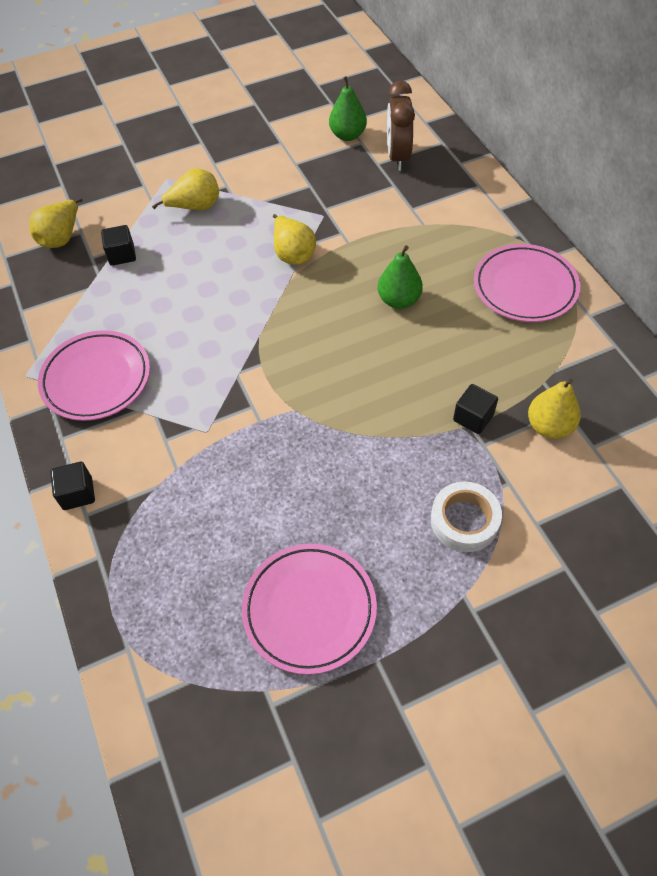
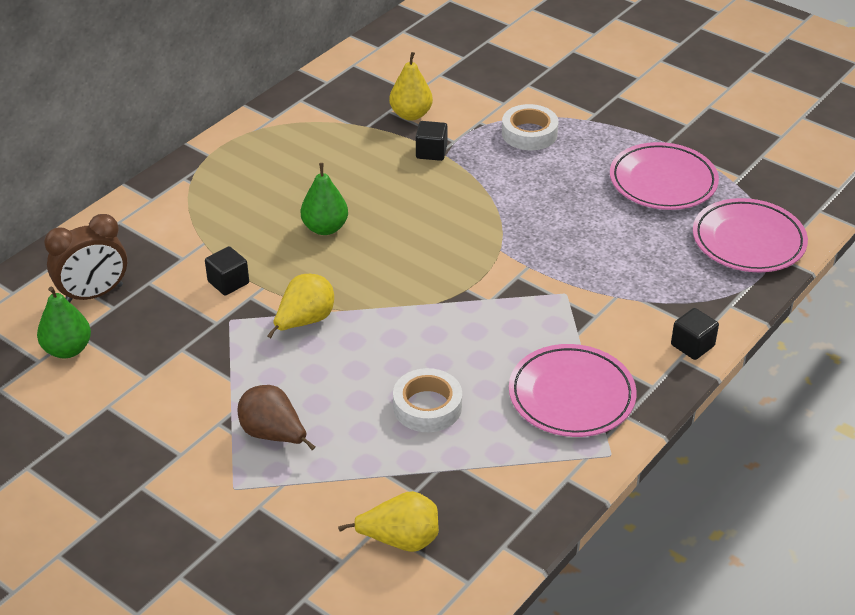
camera: 120 degrees left, 15 degrees down
black cube [101,225,136,266] -> black cube moved to [205,246,249,296]
yellow pear [152,168,219,210] -> brown pear [238,385,315,450]
pink plate [474,244,580,322] -> pink plate moved to [693,198,808,272]
none -> white tape [393,368,462,432]

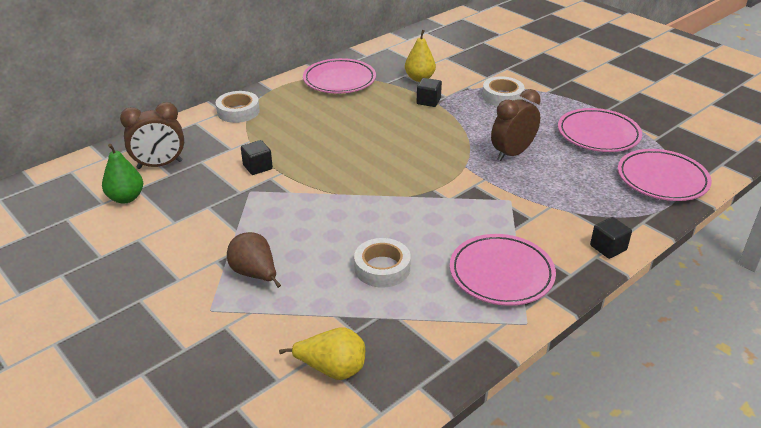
camera: 10 degrees right, 5 degrees down
yellow pear [267,274,334,338] -> none
green pear [301,163,348,235] -> none
none -> white tape [216,91,260,123]
none -> pink plate [303,58,376,94]
none -> brown clock [491,89,541,161]

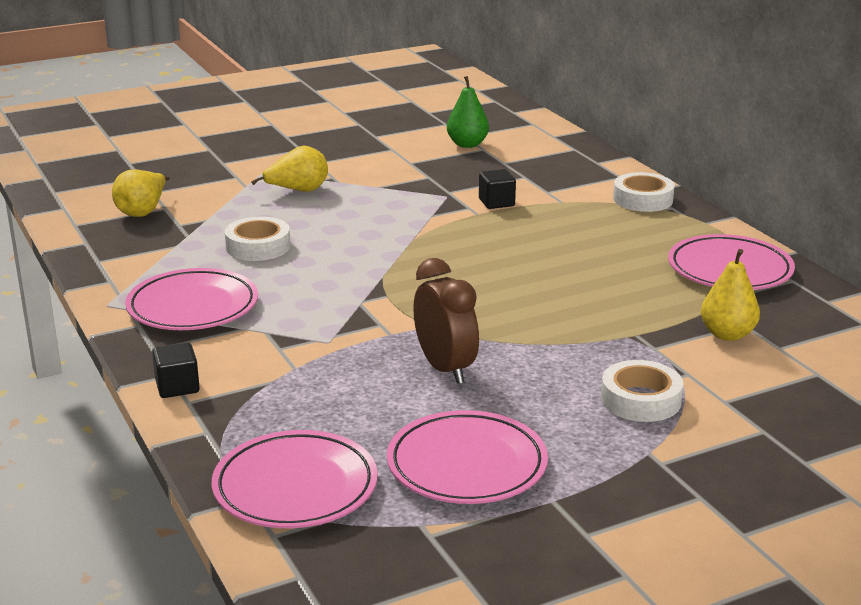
camera: 105 degrees right, 10 degrees down
brown clock [120,102,184,169] -> none
brown pear [227,232,281,288] -> yellow pear [251,146,328,192]
black cube [417,78,442,107] -> none

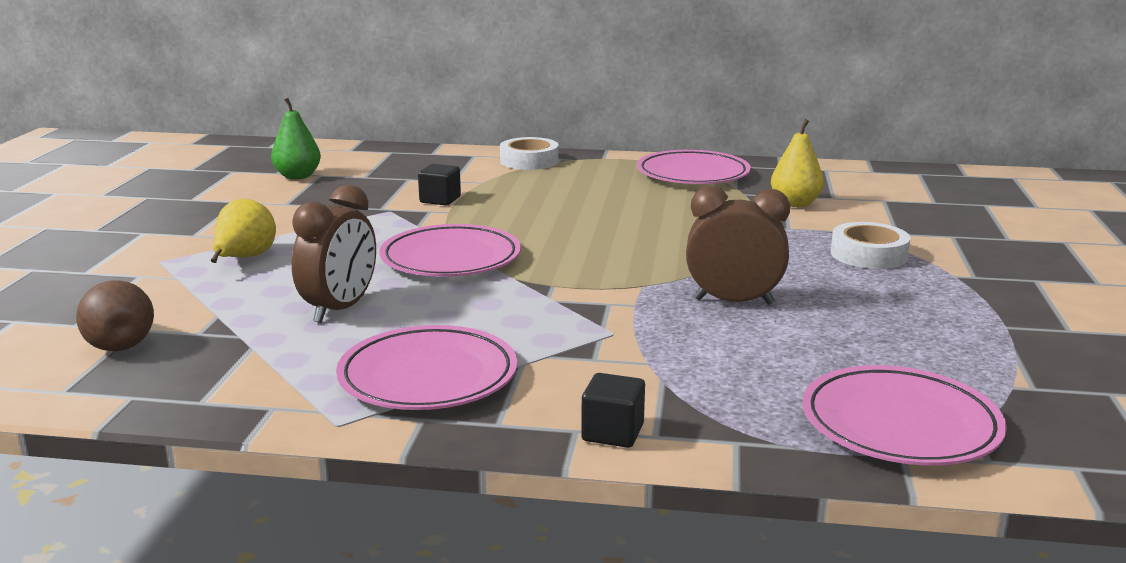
camera: 55 degrees left, 5 degrees down
yellow pear [112,170,170,217] -> brown pear [76,280,154,351]
white tape [225,217,290,261] -> brown clock [292,185,376,323]
pink plate [387,410,548,504] -> pink plate moved to [379,224,521,277]

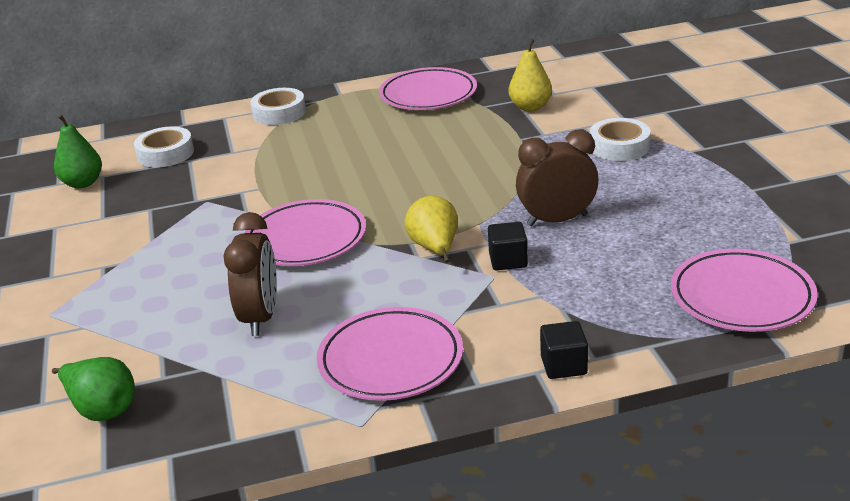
camera: 20 degrees left, 10 degrees up
brown pear [76,280,154,351] -> green pear [52,357,135,421]
yellow pear [211,199,276,263] -> yellow pear moved to [405,196,458,263]
black cube [418,164,461,205] -> black cube moved to [488,222,528,271]
none -> white tape [134,126,194,167]

